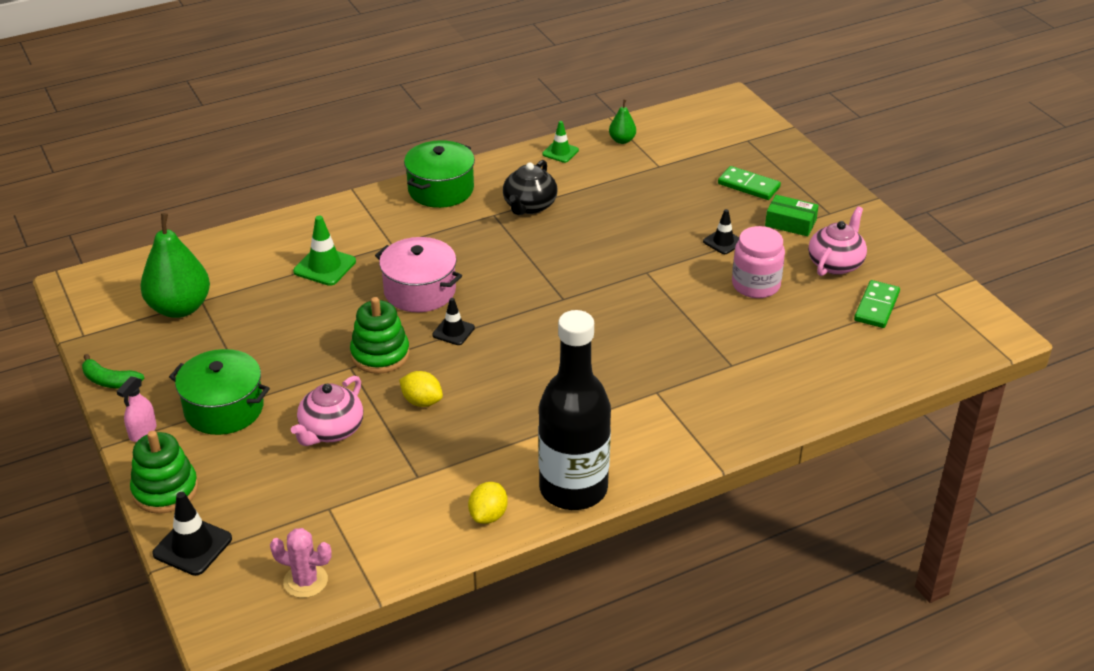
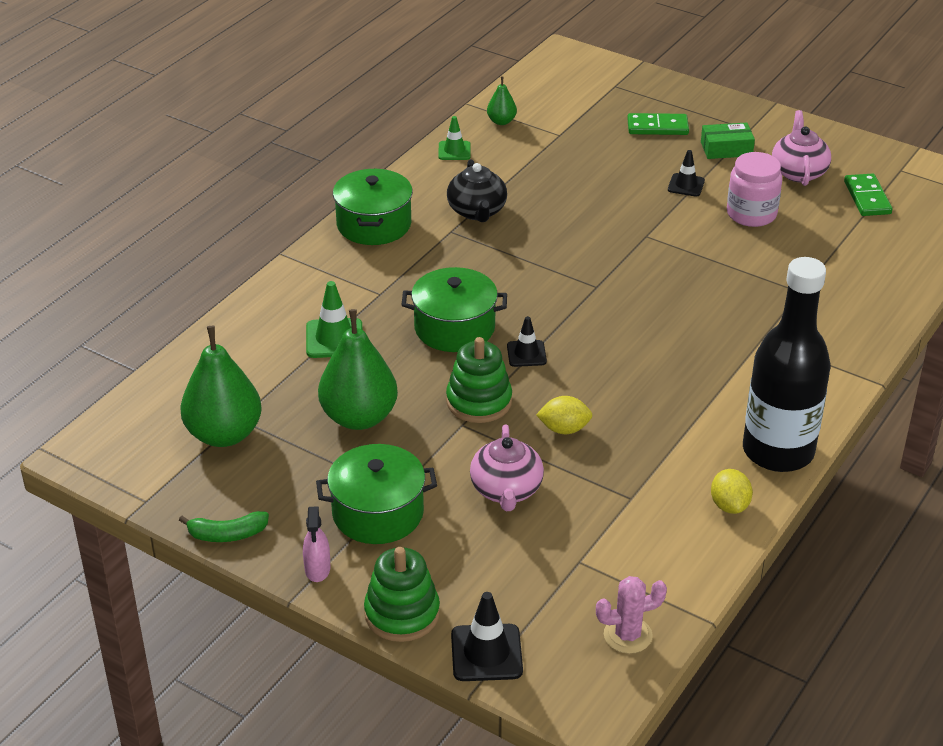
camera: 30 degrees left, 0 degrees up
pink pot [375,237,462,312] -> green pot [402,267,507,352]
none -> green pear [318,309,398,430]

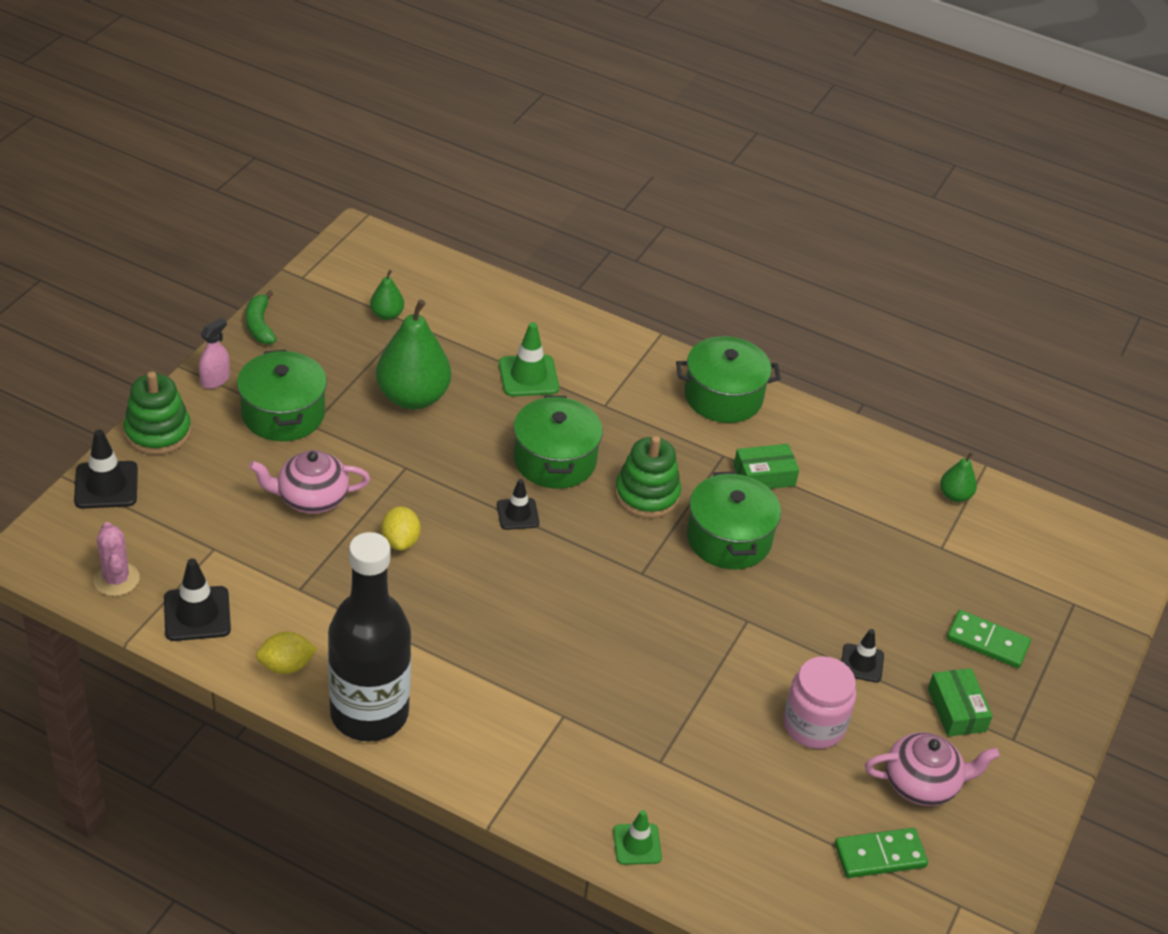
camera: 80 degrees right, 5 degrees up
green pear [180,326,262,447] -> green pear [370,270,404,320], size x0.48
pink spray bottle [303,507,330,582] -> pink spray bottle turned 135 degrees clockwise [199,318,230,389]
green traffic cone [438,116,471,160] -> green traffic cone moved to [613,810,662,865]
green stacking toy [446,337,512,423] -> green stacking toy moved to [615,436,681,518]
black teapot [447,159,507,222] -> green box [734,444,799,489]
green domino [627,113,689,135] -> green domino turned 60 degrees counterclockwise [947,610,1031,668]
none -> black traffic cone [164,559,231,641]
none -> green pot [687,472,781,569]

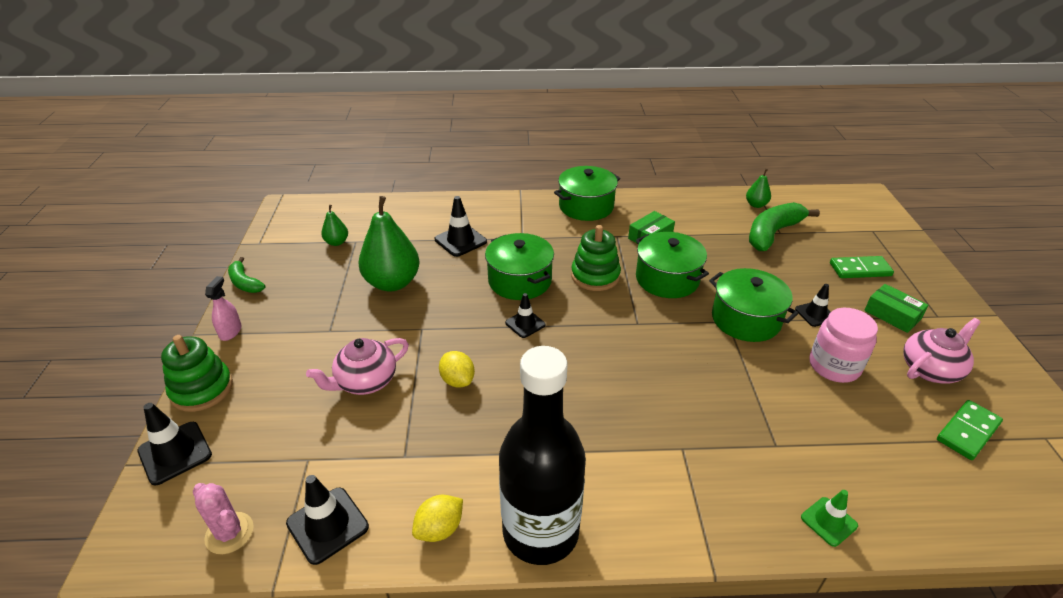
camera: 25 degrees left, 5 degrees down
green pot [237,349,327,441] -> green pot moved to [709,268,799,342]
green traffic cone [499,322,559,396] -> black traffic cone [435,196,487,257]
none -> green banana [749,202,820,251]

